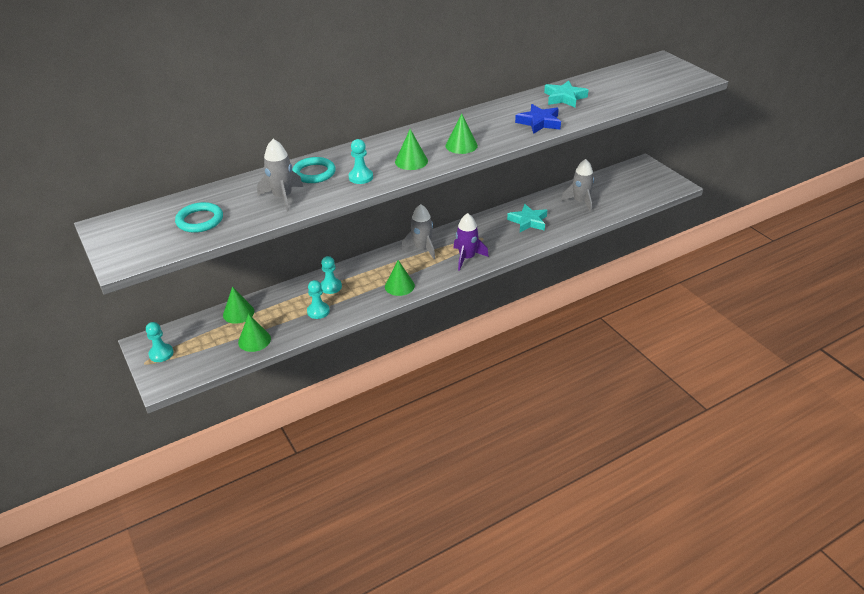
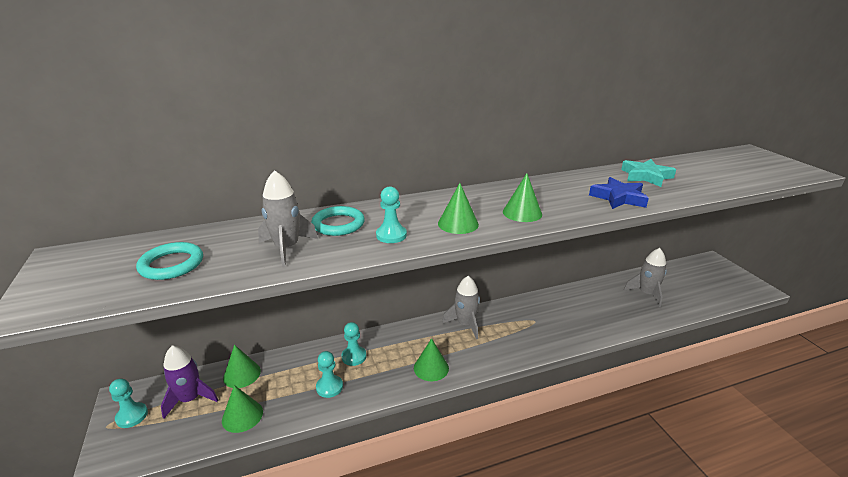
camera: 10 degrees right, 10 degrees down
purple rocket [454,213,489,271] -> purple rocket moved to [161,345,218,419]
turquoise star [507,204,547,232] -> none

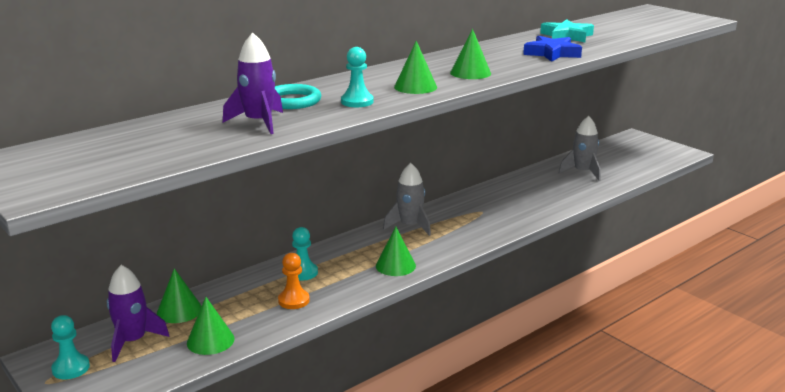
camera: 20 degrees left, 5 degrees down
turquoise ring [136,242,203,280] -> none
grey rocket [258,170,318,267] -> purple rocket [223,33,283,134]
turquoise pawn [316,351,343,398] -> orange pawn [278,253,310,309]

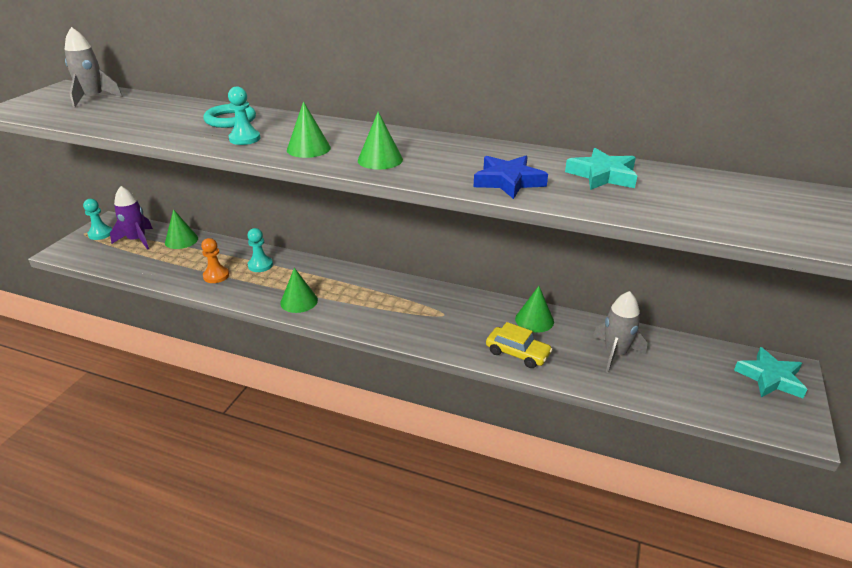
camera: 60 degrees right, 10 degrees up
green cone [187,297,235,355] -> green cone moved to [515,286,554,333]
purple rocket [223,33,283,134] -> none
grey rocket [383,163,431,236] -> grey rocket moved to [65,27,123,108]
none -> yellow car [486,322,553,368]
none -> turquoise star [734,347,808,398]

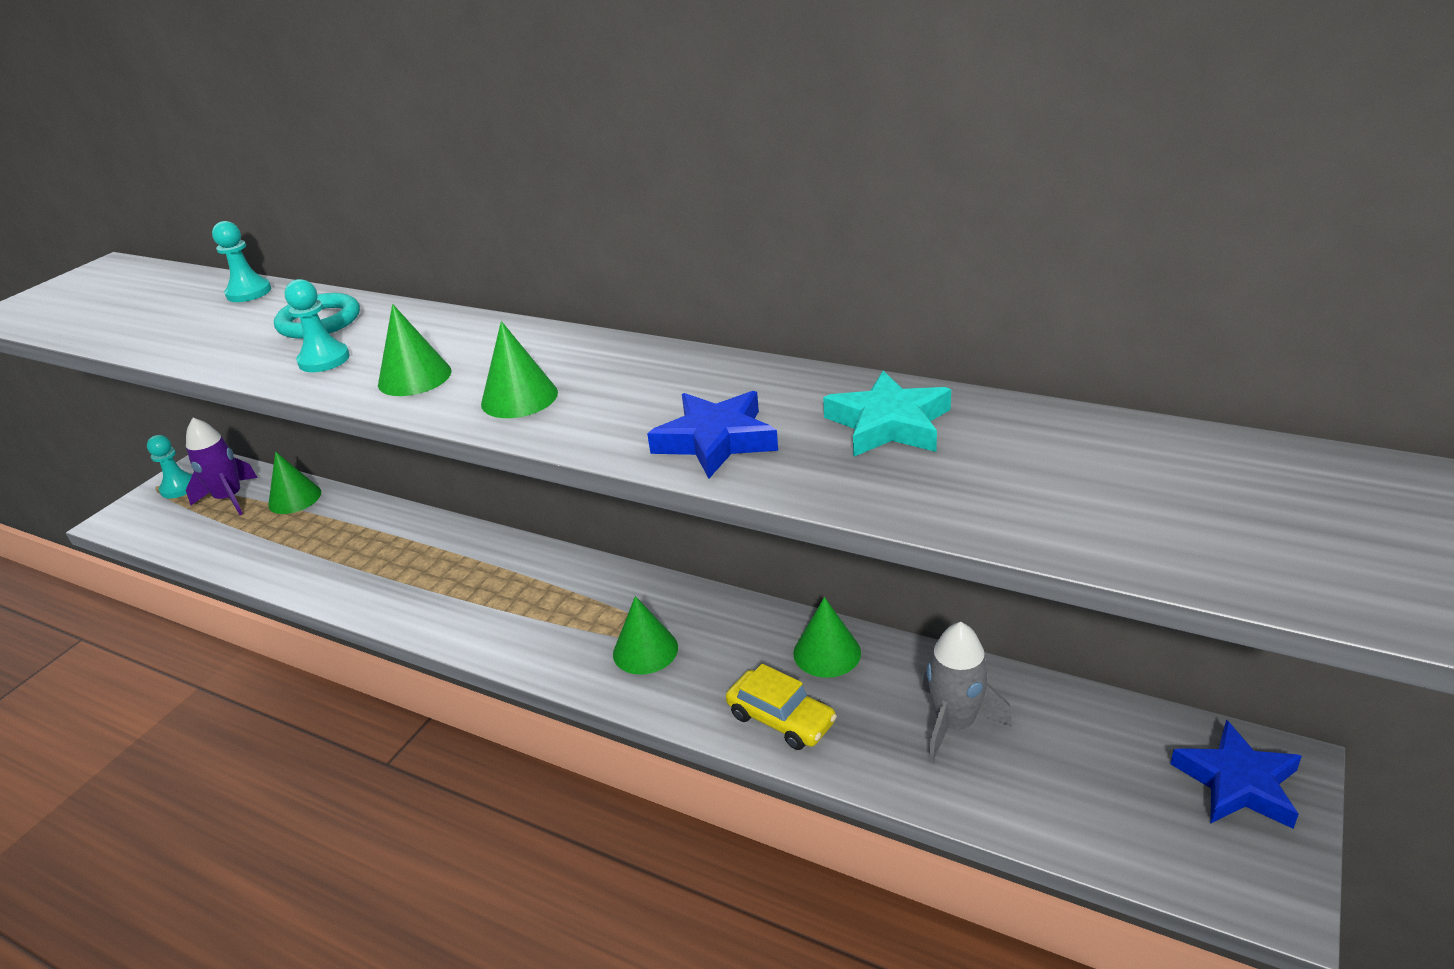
camera: 10 degrees right, 0 degrees up
grey rocket [65,27,123,108] -> none
orange pawn [201,238,229,283] -> none
turquoise pawn [247,228,273,272] -> turquoise pawn moved to [212,221,271,302]
green cone [280,268,318,313] -> green cone moved to [613,596,678,675]
turquoise star [734,347,808,398] -> blue star [1170,719,1302,829]

